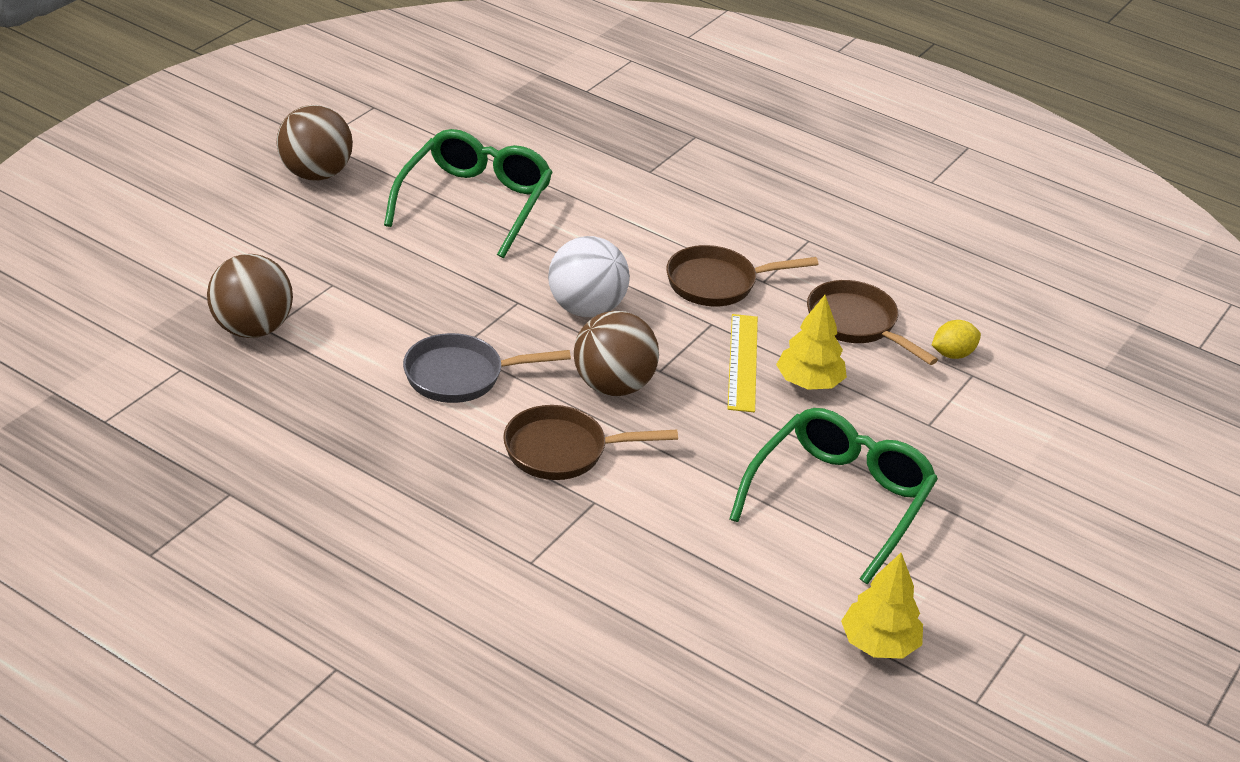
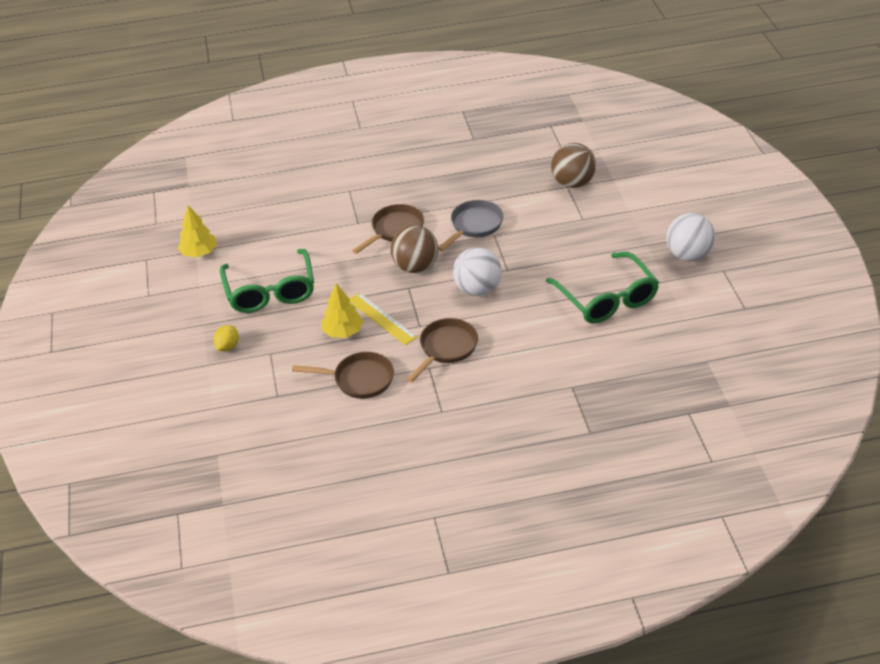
camera: 140 degrees right, 5 degrees up
brown ball [276,105,353,181] -> white ball [667,213,715,261]
yellow lemon [932,320,981,359] -> yellow lemon moved to [213,325,239,351]

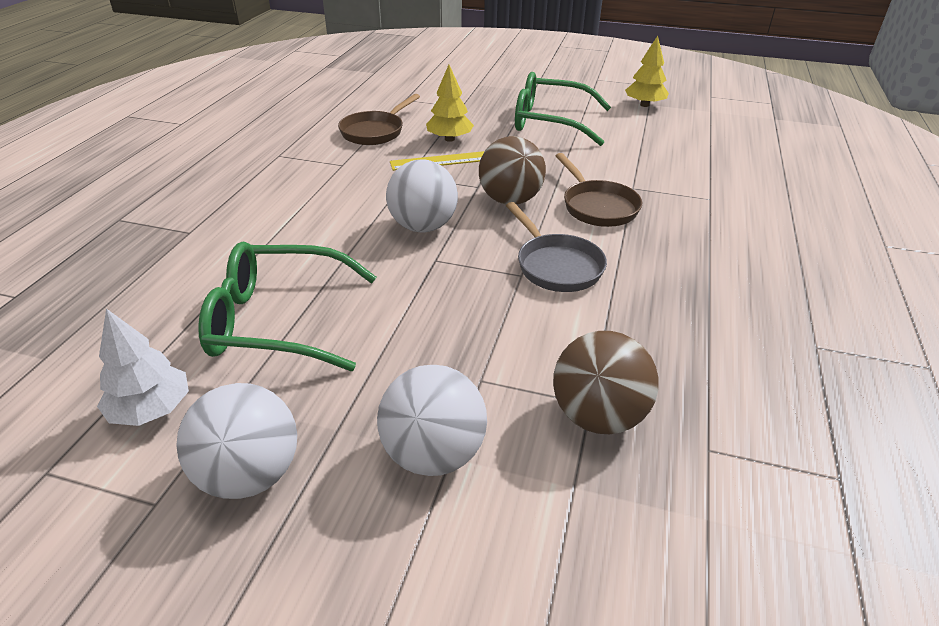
camera: 115 degrees right, 5 degrees down
yellow lemon [213,325,239,351] -> none
brown pan [406,318,478,383] -> none
none -> white tree [97,309,189,426]
none -> white ball [377,365,487,476]

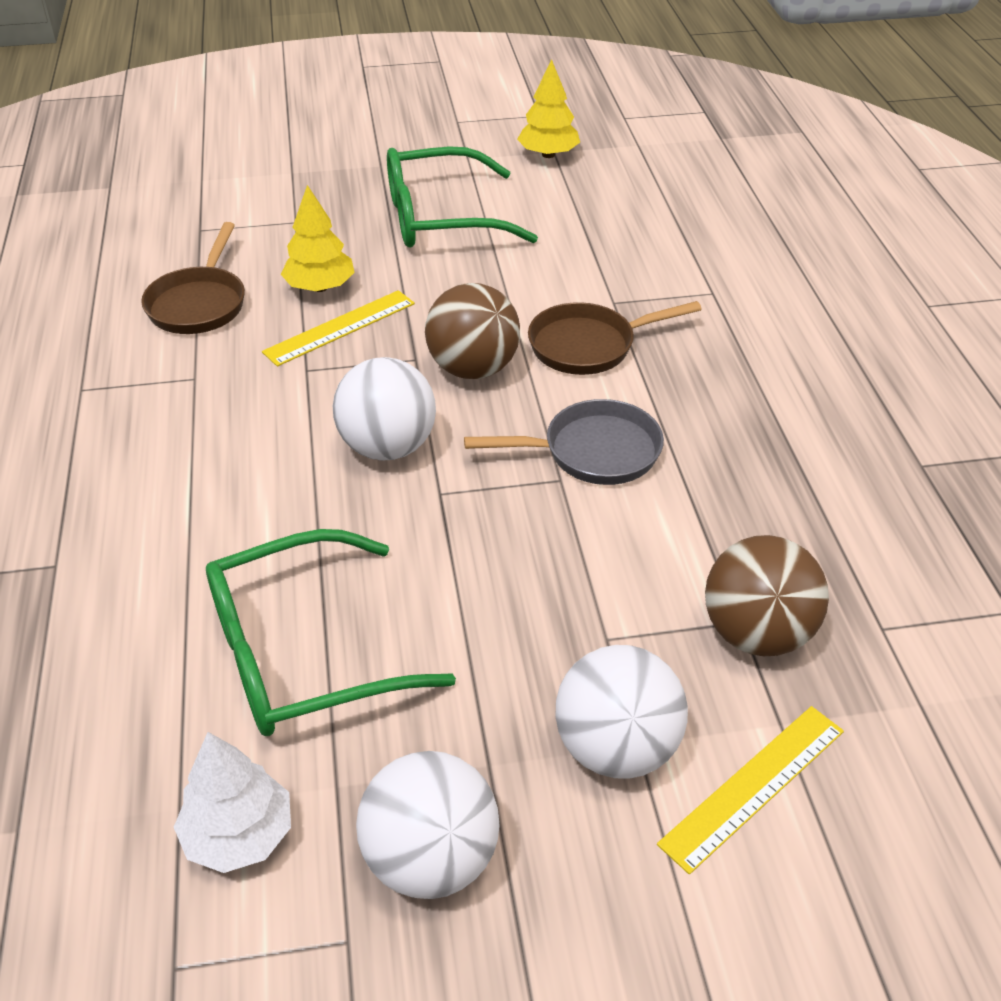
camera: 25 degrees left, 5 degrees up
grey pan [506,202,607,292] -> grey pan turned 45 degrees counterclockwise [464,399,664,485]
brown pan [556,153,642,227] -> brown pan turned 120 degrees clockwise [528,301,702,375]
none -> yellow ruler [657,706,844,875]

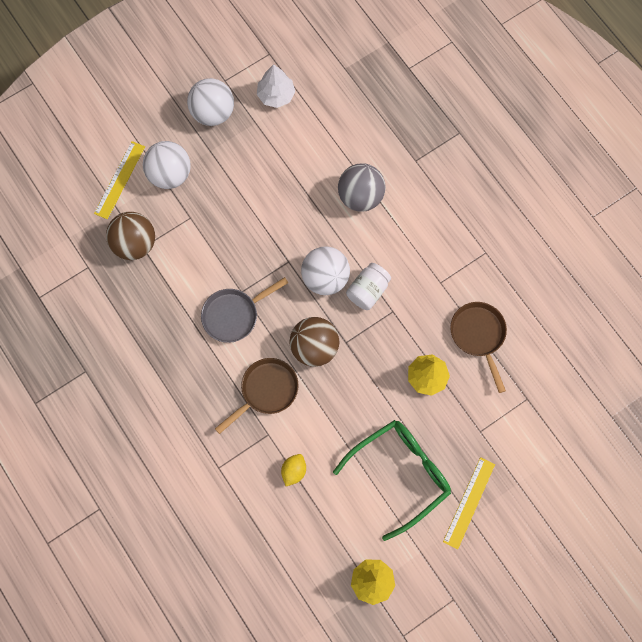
camera: 155 degrees right, 30 degrees up
green glasses [206,529,456,736] -> none
yellow ruler [262,290,415,367] -> yellow ruler moved to [443,457,495,550]
none -> yellow lemon [281,454,306,486]
none -> grey ball [338,163,386,212]
none -> white jar [346,263,391,310]

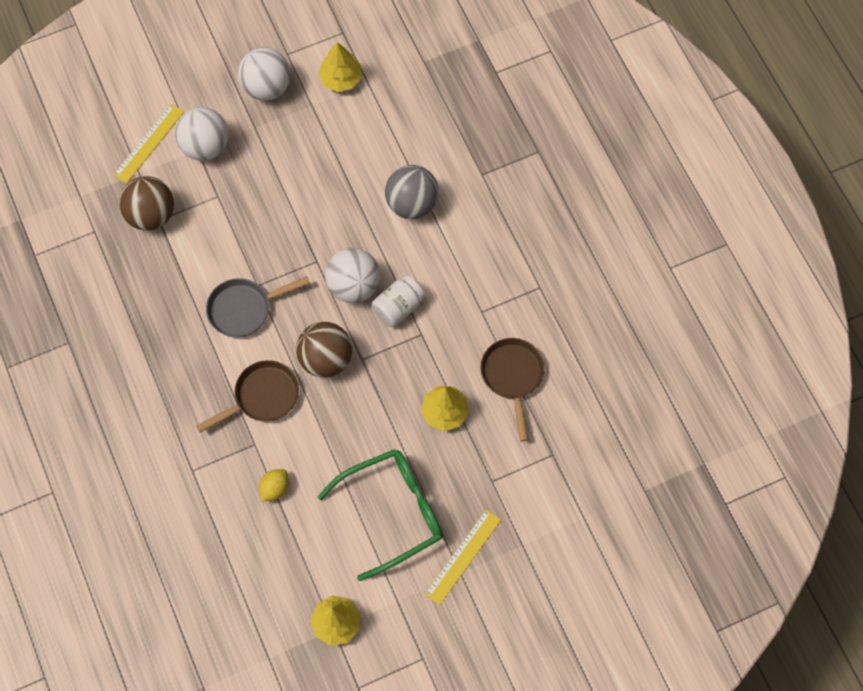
camera: 10 degrees right, 5 degrees down
white tree [257,64,295,108] -> yellow tree [318,42,362,92]

